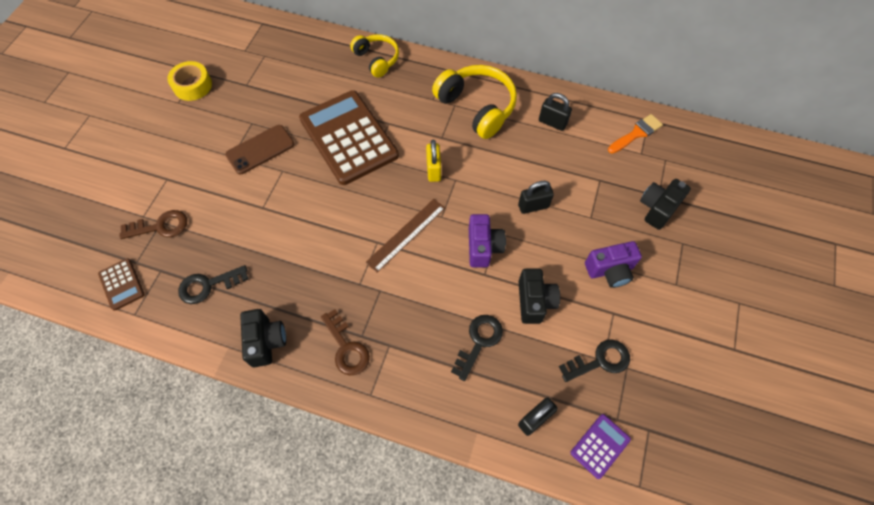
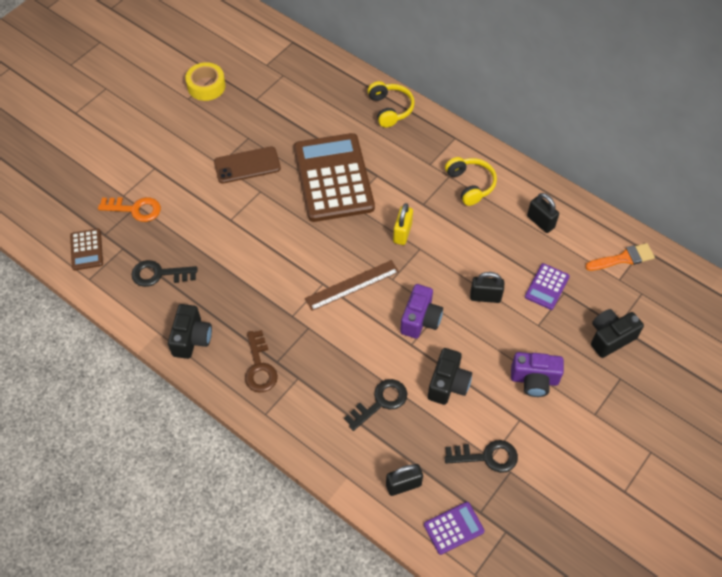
camera: 20 degrees right, 5 degrees down
brown key [119,210,187,239] -> orange key [98,197,161,222]
yellow headphones [432,65,517,139] -> yellow headphones [445,157,497,206], size x0.62
none -> purple calculator [525,263,570,310]

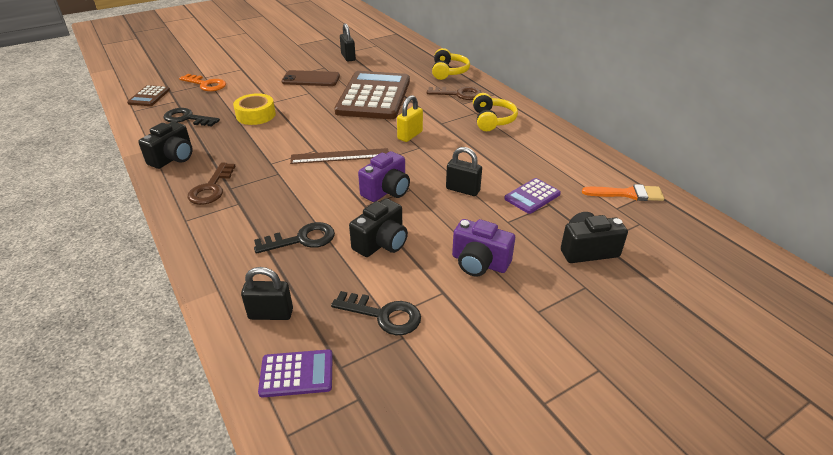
camera: 20 degrees right, 20 degrees down
yellow tape [185,62,226,101] -> yellow tape moved to [233,93,276,125]
black padlock [527,193,559,233] -> black padlock moved to [340,23,356,62]
none -> brown key [427,87,481,100]

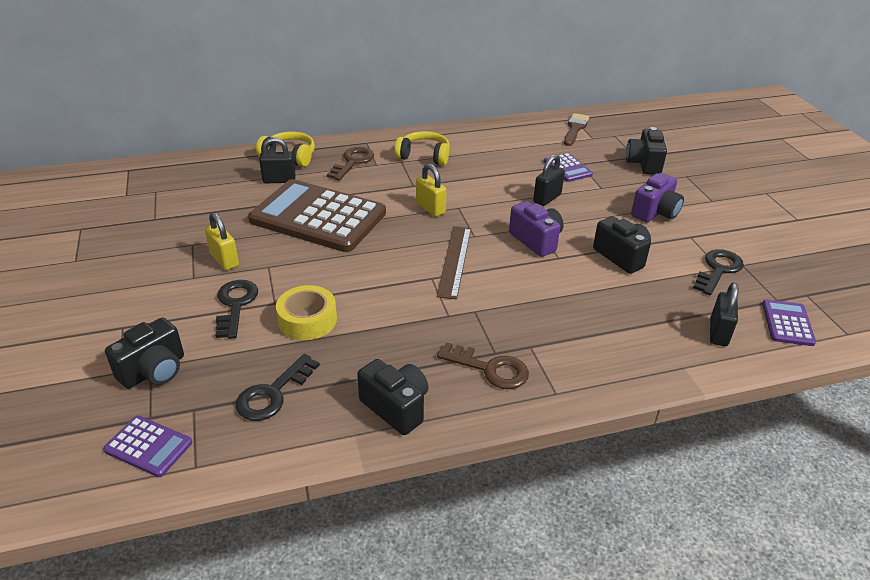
camera: 75 degrees left, 0 degrees up
brown calculator [127,85,170,106] -> purple calculator [103,415,192,477]
orange key [179,74,226,91] -> black camera [105,318,184,389]
black key [254,222,335,254] -> black key moved to [215,280,258,339]
brown phone [281,70,340,86] -> yellow padlock [205,212,239,270]
black padlock [340,23,356,62] -> black padlock moved to [259,137,296,183]
orange brush [582,184,664,201] -> brown brush [564,113,589,146]

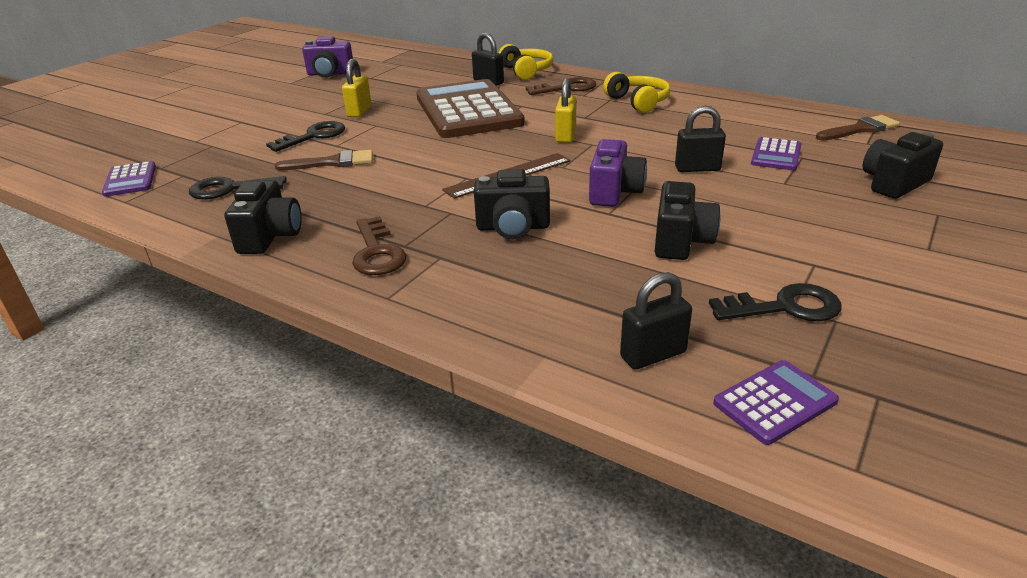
camera: 50 degrees right, 5 degrees down
black camera [105,318,184,389] -> black camera moved to [474,169,550,239]
yellow tape [276,285,337,340] -> brown brush [275,150,373,170]
purple camera [631,173,684,222] -> purple camera moved to [302,36,354,78]

